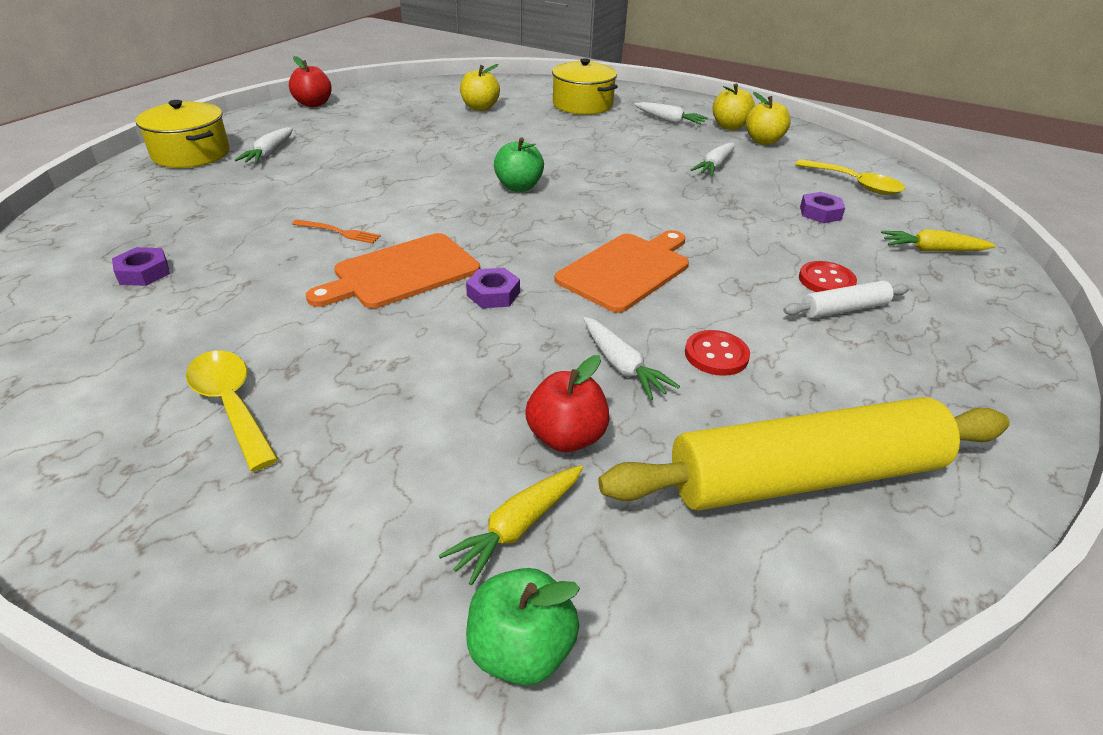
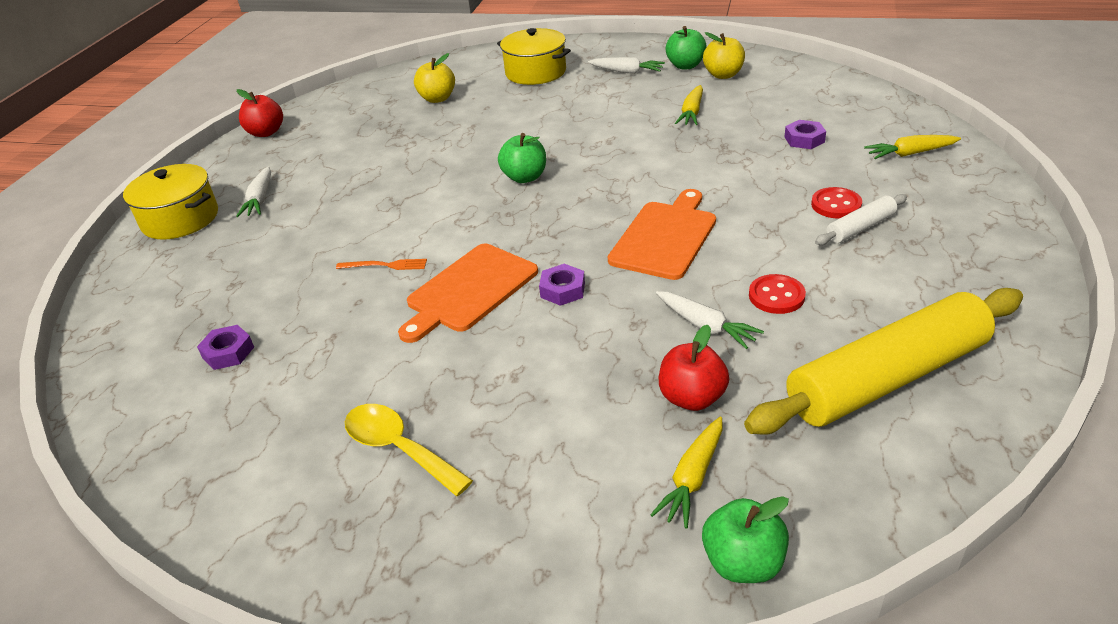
camera: 10 degrees left, 0 degrees up
white carrot [691,142,735,176] -> yellow carrot [675,85,703,125]
yellow apple [713,84,755,130] -> green apple [665,26,706,69]
yellow spoon [795,159,906,195] -> none

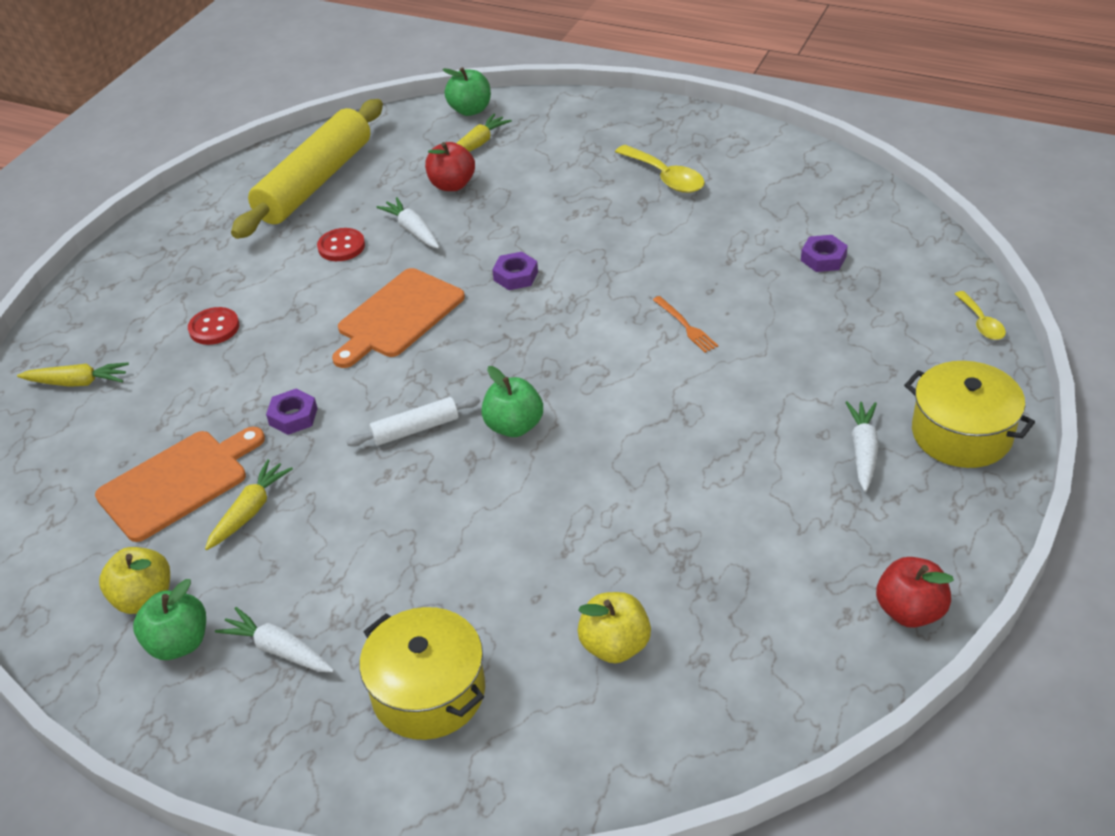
camera: 170 degrees left, 5 degrees up
orange fork [336,259,427,270] -> orange fork turned 135 degrees counterclockwise [653,296,718,353]
orange cutting board [398,244,538,343] -> orange cutting board moved to [95,427,265,542]
yellow rolling pin [744,288,1023,435] -> yellow rolling pin turned 45 degrees counterclockwise [231,99,383,239]
purple nut [784,120,826,149] -> purple nut moved to [266,389,318,435]
white rolling pin [815,194,907,245] -> white rolling pin moved to [347,396,480,447]
none -> yellow spoon [955,291,1006,340]

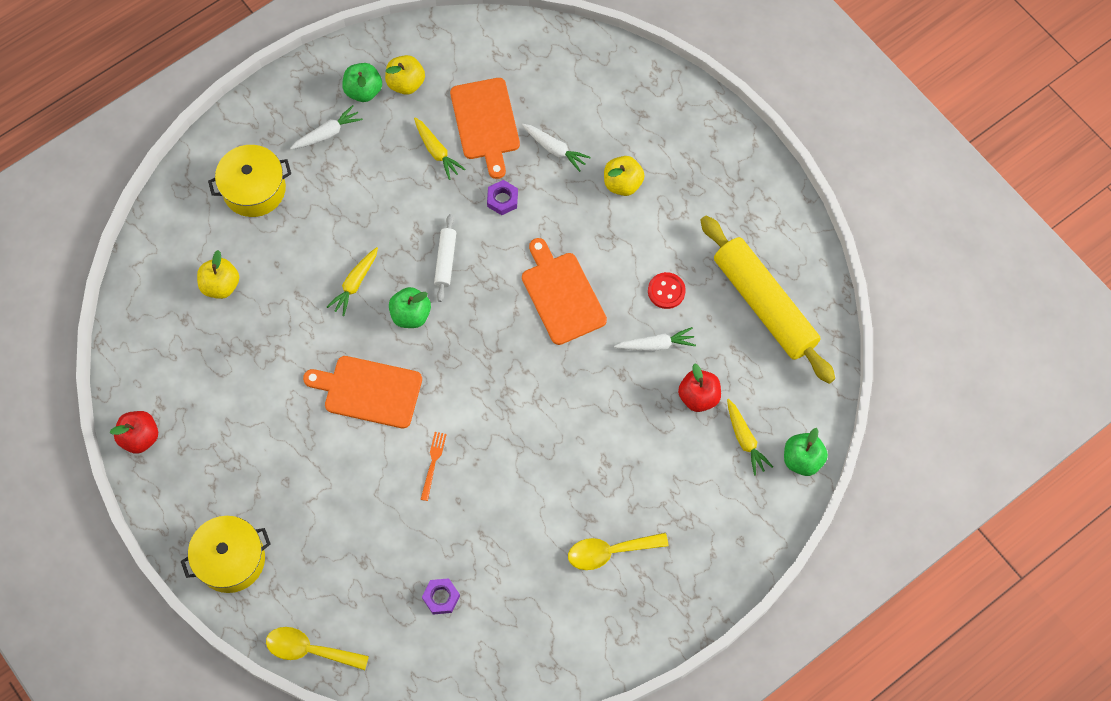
camera: 115 degrees right, 25 degrees up
yellow carrot [17,362,129,387] -> yellow carrot moved to [327,247,378,316]
red button [188,307,239,345] -> yellow apple [604,156,645,196]
purple nut [492,252,538,290] -> none
orange fork [653,296,718,353] -> orange fork turned 105 degrees clockwise [420,432,447,501]
white carrot [845,401,879,492] -> white carrot moved to [522,124,591,172]
yellow spoon [955,291,1006,340] -> yellow spoon [266,627,369,670], size x1.64
none -> orange cutting board [303,356,422,428]

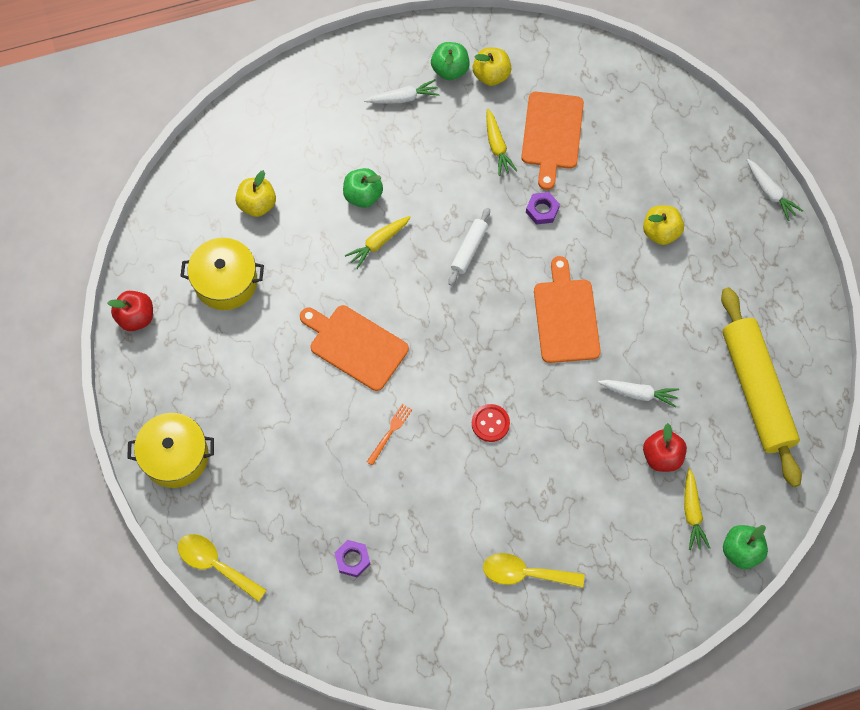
camera: 20 degrees right, 0 degrees up
yellow pot [208,145,291,217] -> yellow pot moved to [180,238,264,310]
green apple [389,287,431,328] -> green apple moved to [343,168,383,208]
white carrot [522,124,591,172] -> white carrot moved to [747,159,803,221]
red button [648,272,686,309] -> red button moved to [472,404,510,442]

